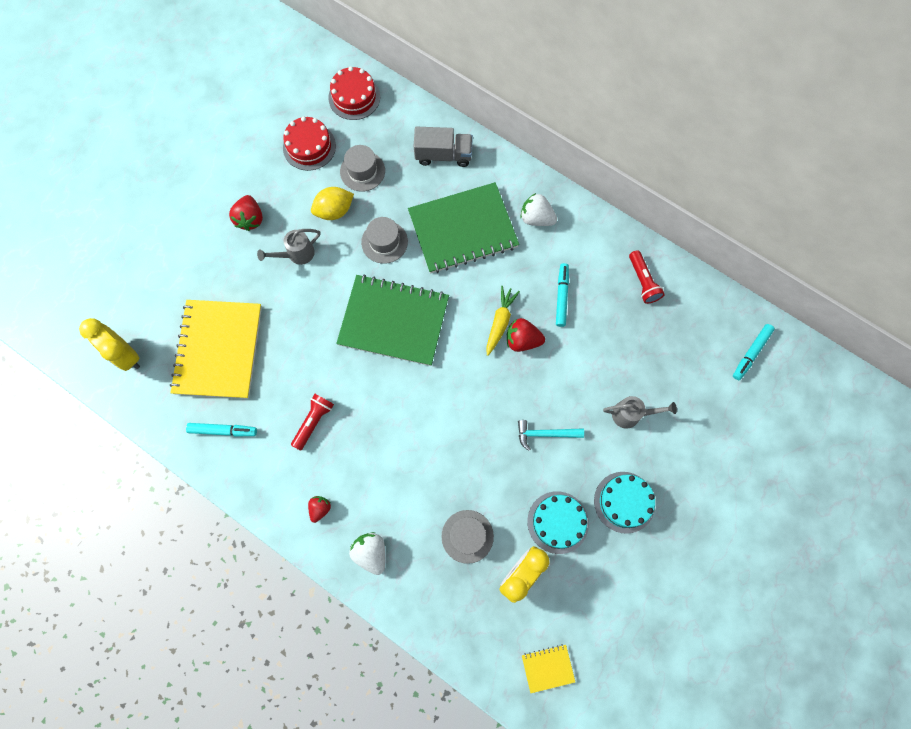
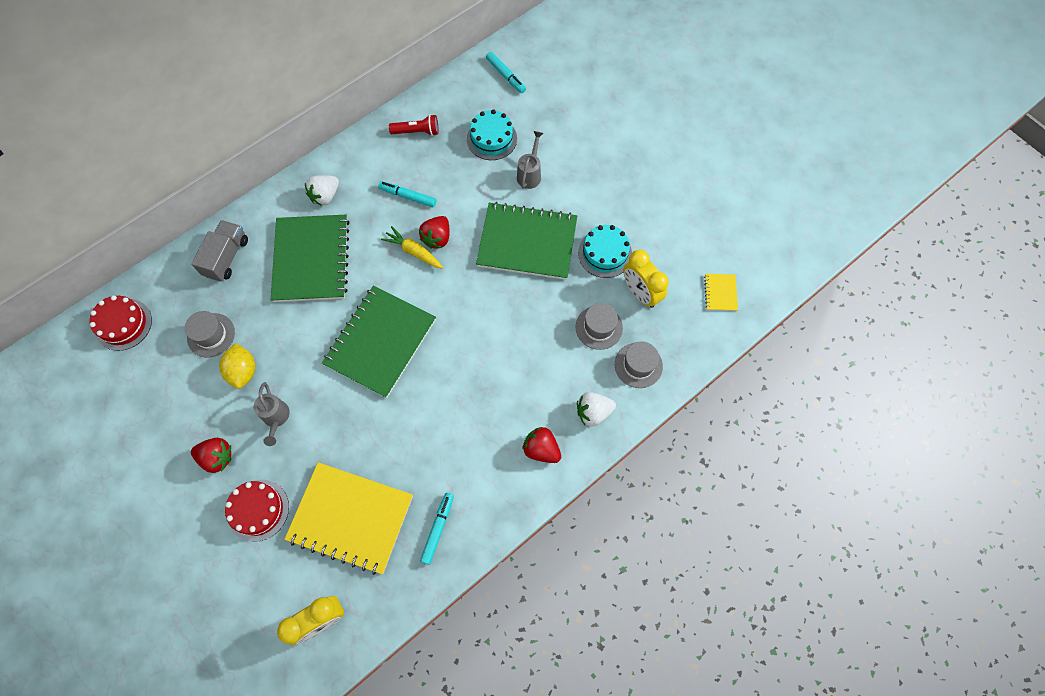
camera: 75 degrees left, 5 degrees down
red cake [283,116,336,171] -> red cake moved to [225,480,289,542]
red flashlight [291,394,334,451] -> none
red strawberry [308,496,331,523] -> red strawberry [522,427,561,463], size x1.57
grey hat [361,217,408,264] -> grey hat moved to [615,341,663,388]
turquoise hammer [518,420,584,451] -> green notebook [476,202,577,280]
turquoise cake [594,472,655,534] -> turquoise cake moved to [467,110,517,160]

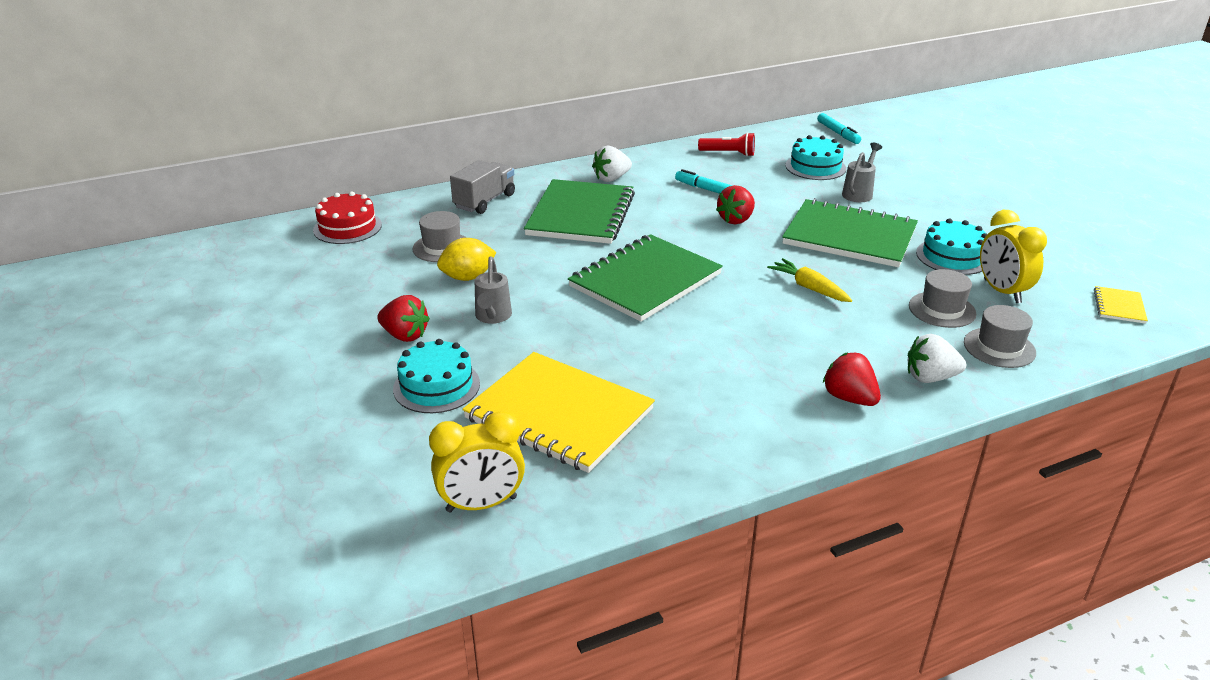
camera: 15 degrees right, 35 degrees down
yellow lemon [219,343,255,389] -> yellow lemon turned 60 degrees clockwise [437,238,496,281]
red cake [225,480,289,542] -> turquoise cake [393,339,480,413]
yellow carrot [381,226,443,269] -> yellow carrot moved to [767,258,852,302]
turquoise marker [420,493,454,565] -> none

